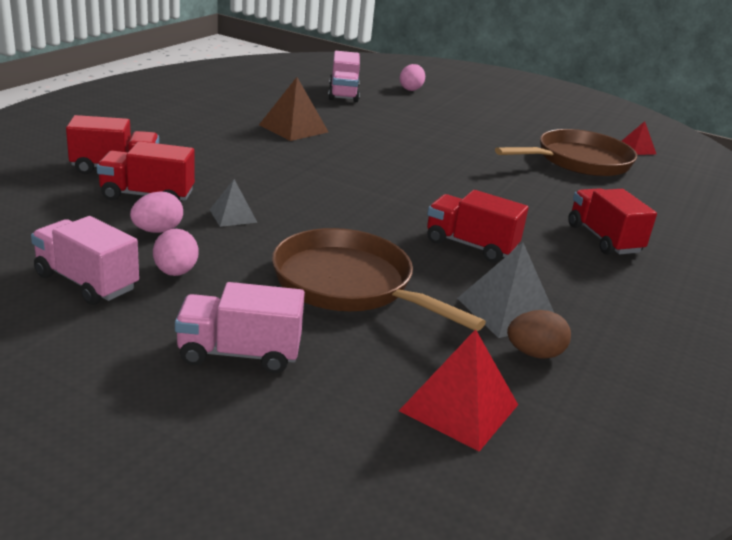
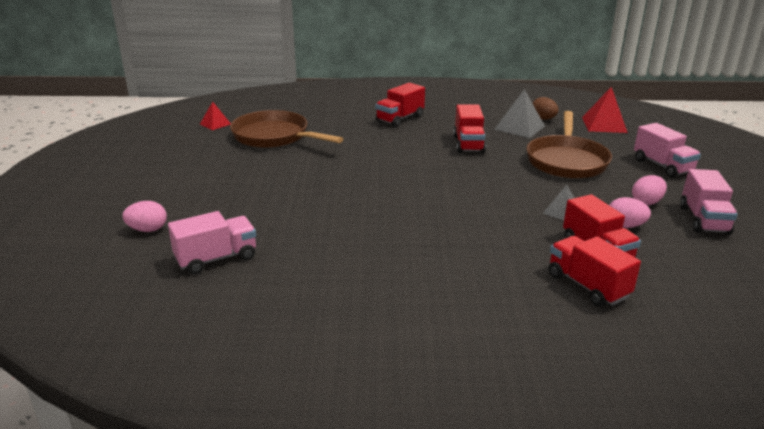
camera: 115 degrees left, 0 degrees up
brown pyramid [259,77,328,141] -> none

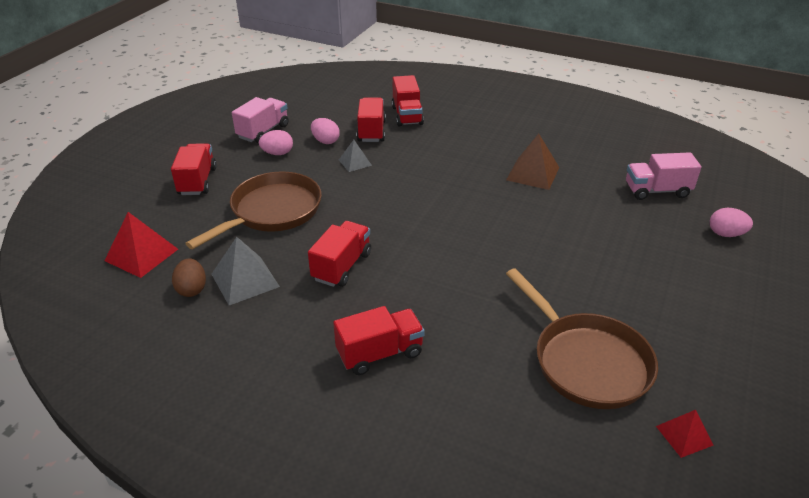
camera: 155 degrees left, 10 degrees up
pink truck [634,123,701,178] -> red truck [171,143,217,195]
none -> brown pyramid [506,133,559,190]

